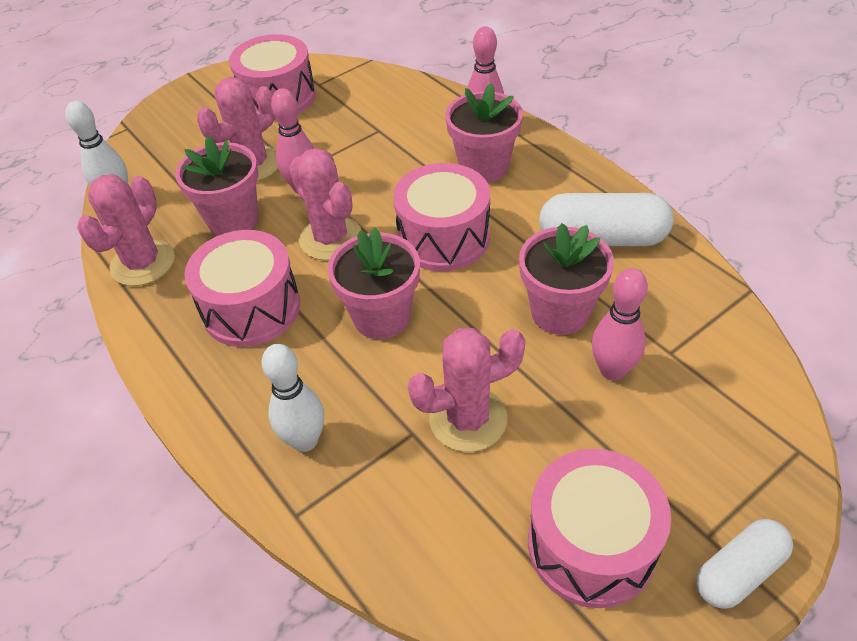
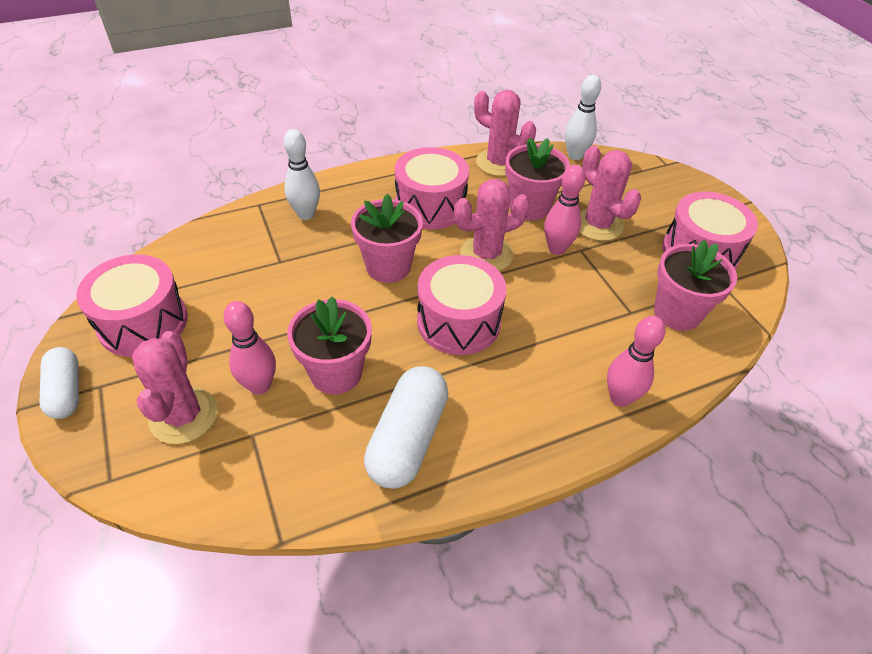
camera: 100 degrees right, 0 degrees up
pink cactus [408,328,526,452] -> pink cactus moved to [132,331,217,444]
pink flower pot [445,83,523,183] -> pink flower pot moved to [654,240,737,331]

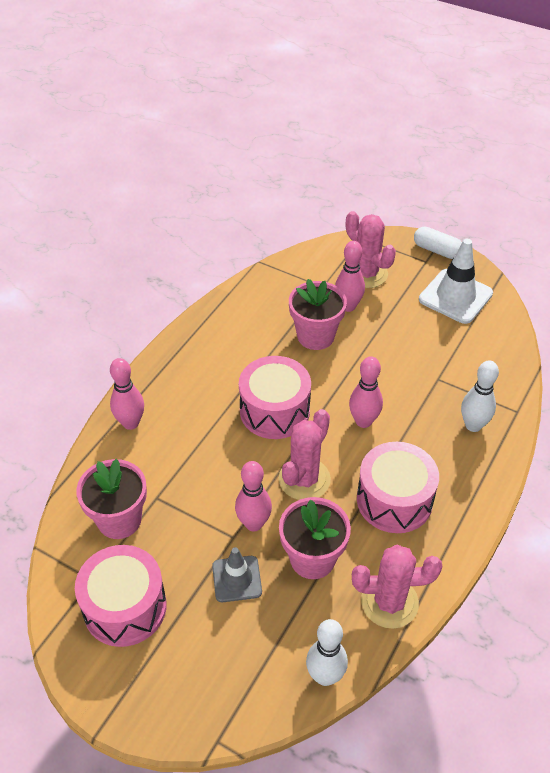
camera: 145 degrees right, 0 degrees up
pink drum [76,255,188,357] -> white traffic cone [419,239,493,324]
pink flower pot [351,194,423,283] -> pink bowling pin [349,356,383,428]
white capsule [364,366,448,489] -> none
pink cactus [579,145,641,241] -> grey traffic cone [212,547,262,602]

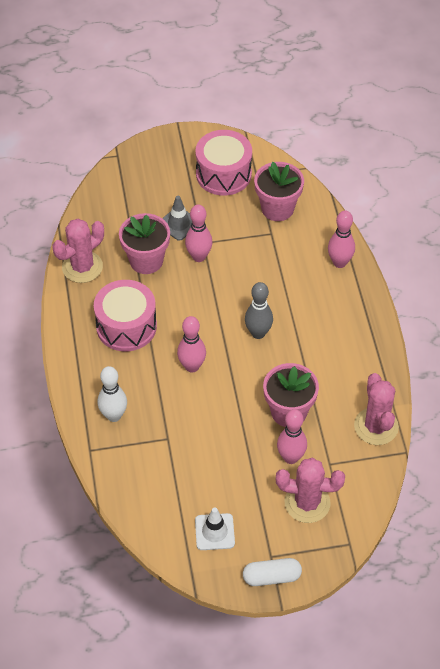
camera: 140 degrees right, 5 degrees up
pink drum [239,356,311,439] -> grey bowling pin [245,282,273,339]
pink cactus [279,409,331,500] -> pink cactus moved to [354,373,399,445]
white bowling pin [306,619,348,686] -> none
white traffic cone [419,239,493,324] -> white traffic cone [195,507,235,550], size x0.62

